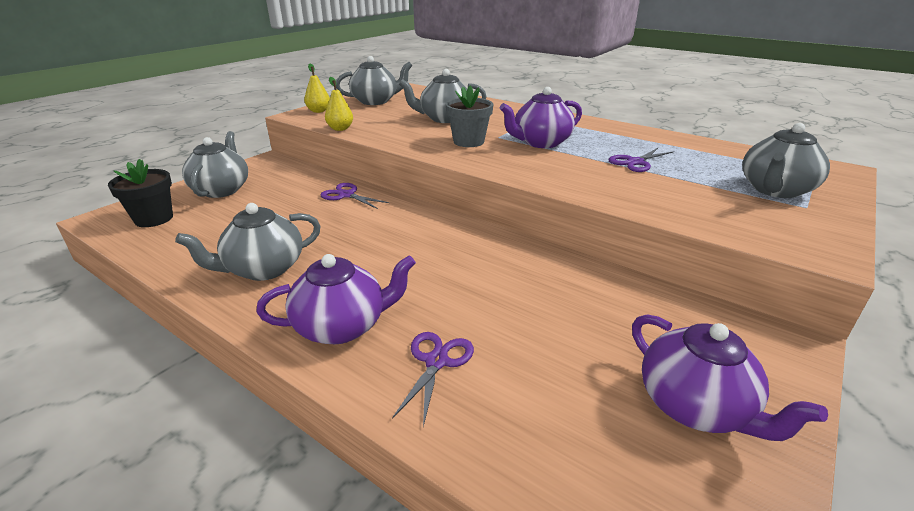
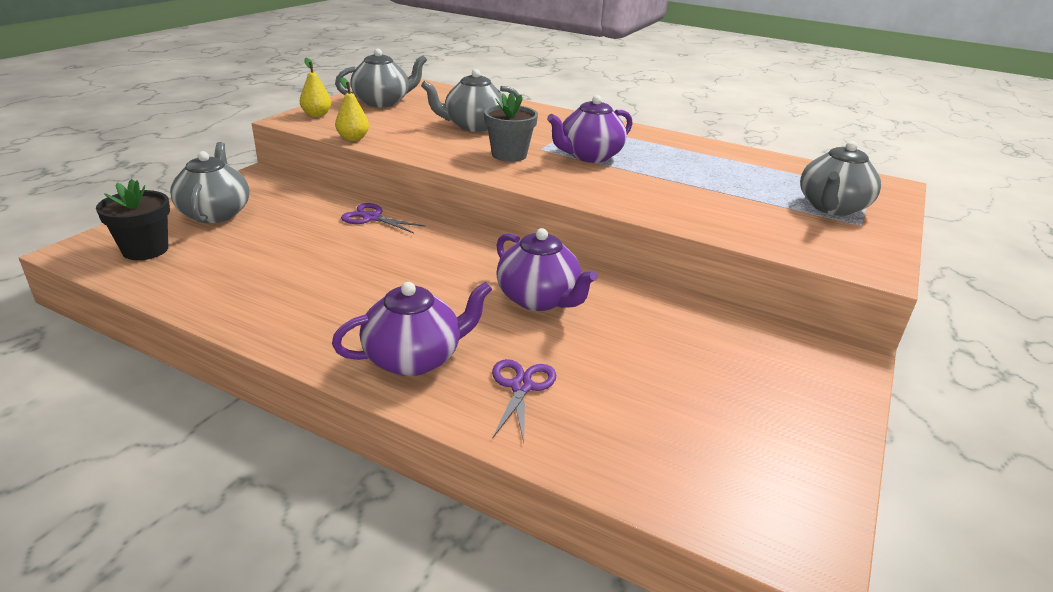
camera: 10 degrees left, 0 degrees up
grey teapot [175,203,321,281] -> none
purple scissors [609,148,674,172] -> none
purple teapot [632,314,828,441] -> purple teapot moved to [496,228,598,311]

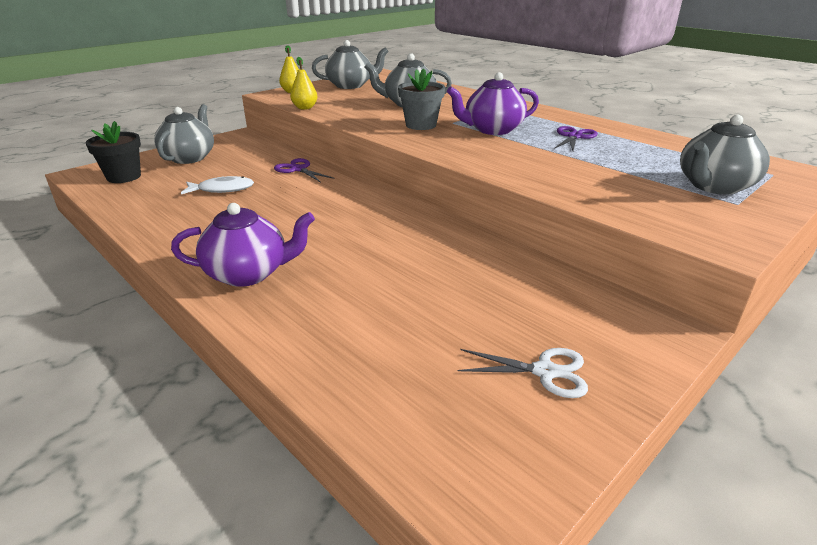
camera: 20 degrees right, 0 degrees up
purple scissors [492,359,556,443] -> purple scissors moved to [554,126,598,151]
purple teapot [496,228,598,311] -> none
none -> white fish [181,176,254,194]
none -> white scissors [458,348,588,398]

